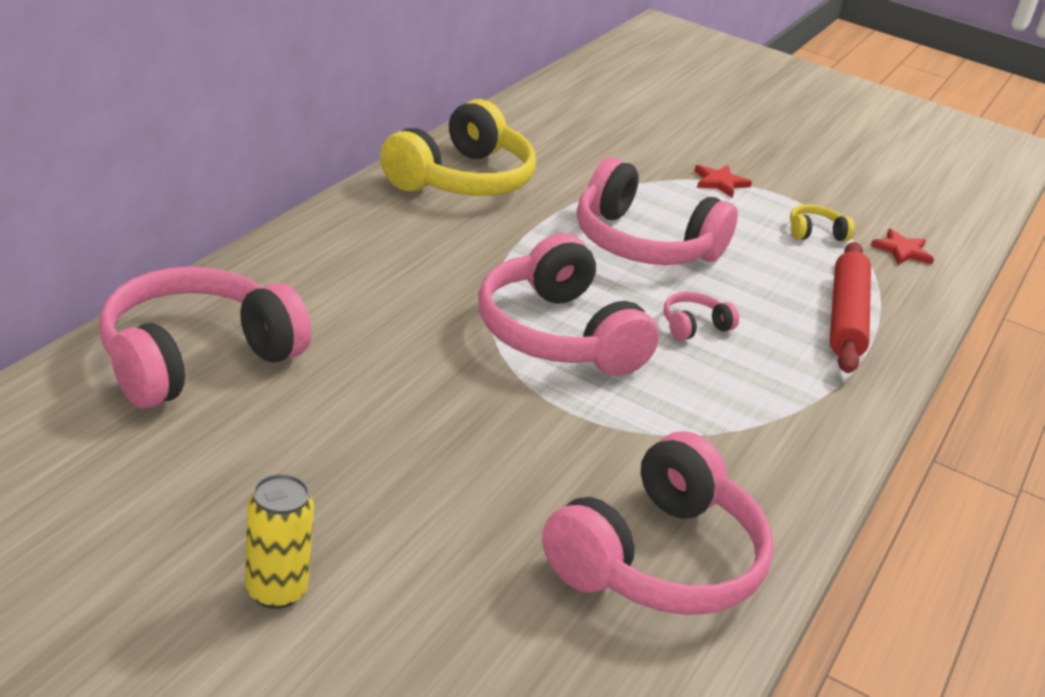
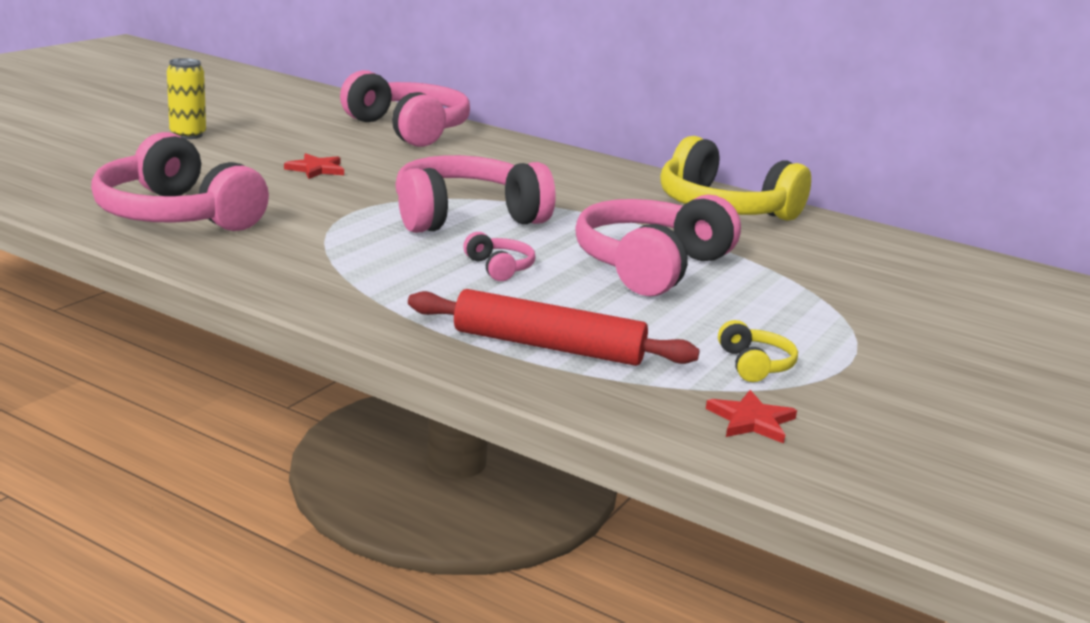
camera: 95 degrees right, 10 degrees down
red star [694,165,752,198] -> red star moved to [284,153,344,179]

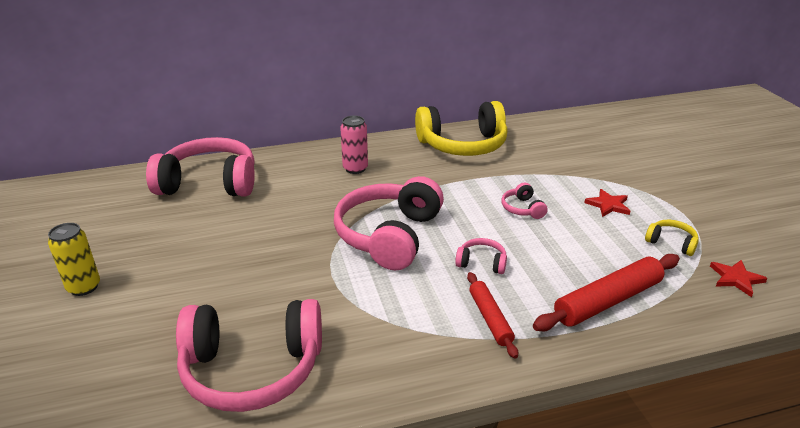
camera: 45 degrees left, 10 degrees up
red star [284,153,344,179] -> red star moved to [584,189,631,217]
pink headphones [575,194,741,296] -> pink headphones [501,183,548,219], size x0.43
none -> pink can [340,116,368,174]
none -> red rolling pin [467,272,518,358]

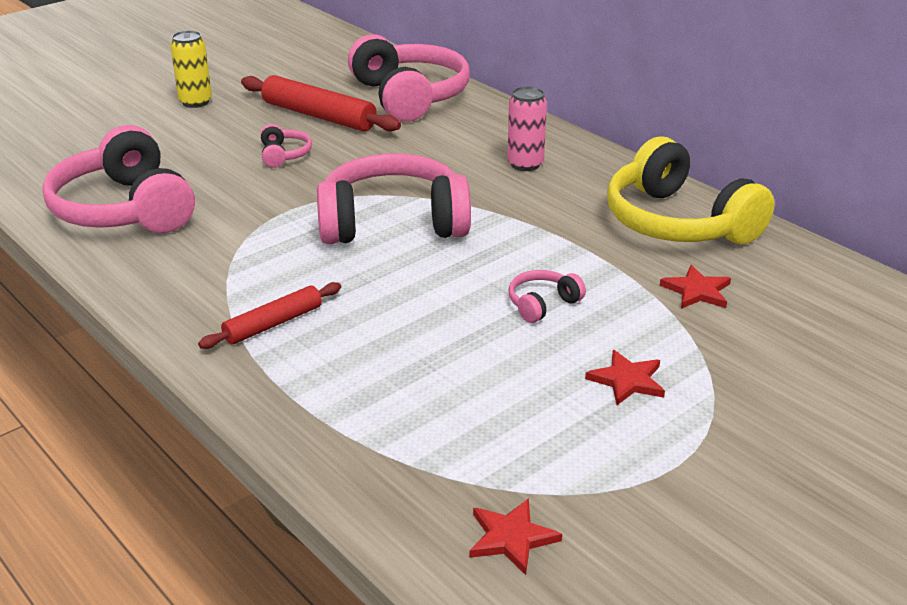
camera: 65 degrees right, 0 degrees up
pink headphones [455,238,507,274] -> pink headphones moved to [261,124,312,168]
red rolling pin [533,254,680,331] -> red rolling pin moved to [241,75,401,132]
yellow headphones [645,220,699,256] -> none
none -> red star [660,265,731,309]

